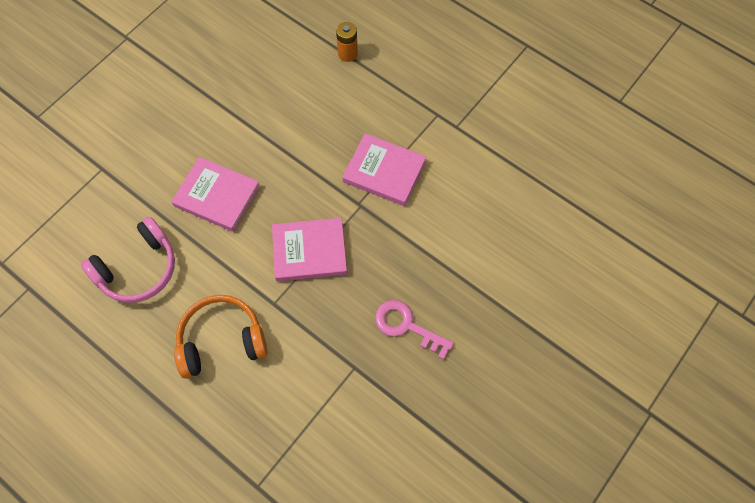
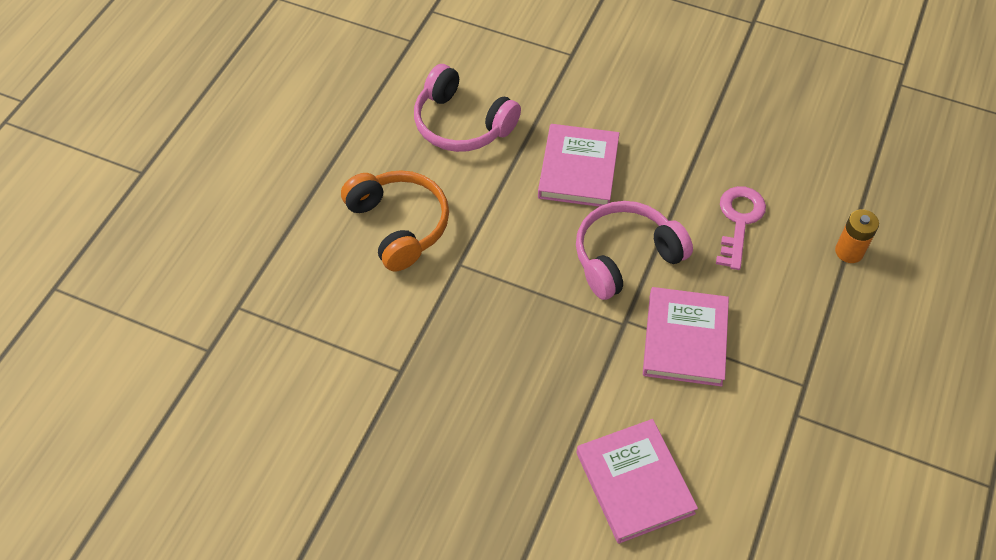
camera: 75 degrees right, 10 degrees down
pink book [272,218,347,282] -> pink book moved to [576,419,698,544]
pink key [375,300,454,360] -> pink key moved to [716,186,766,270]
none -> pink headphones [576,201,693,300]

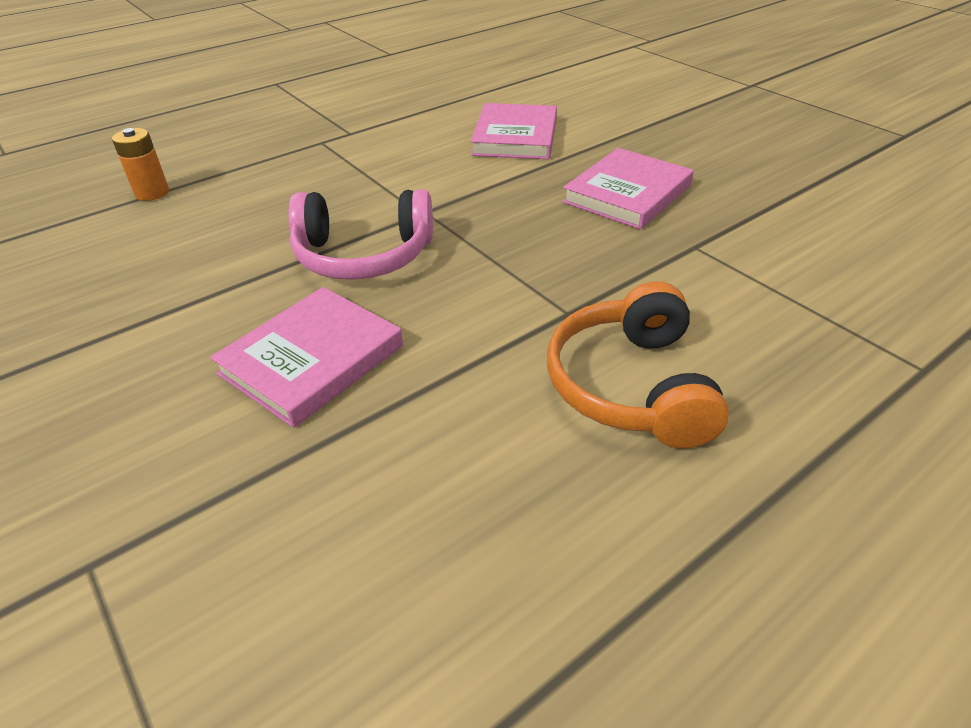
camera: 150 degrees left, 15 degrees down
pink headphones [414,64,521,152] -> none
pink book [643,287,729,387] -> pink book moved to [562,148,694,229]
pink key [716,186,766,270] -> none

